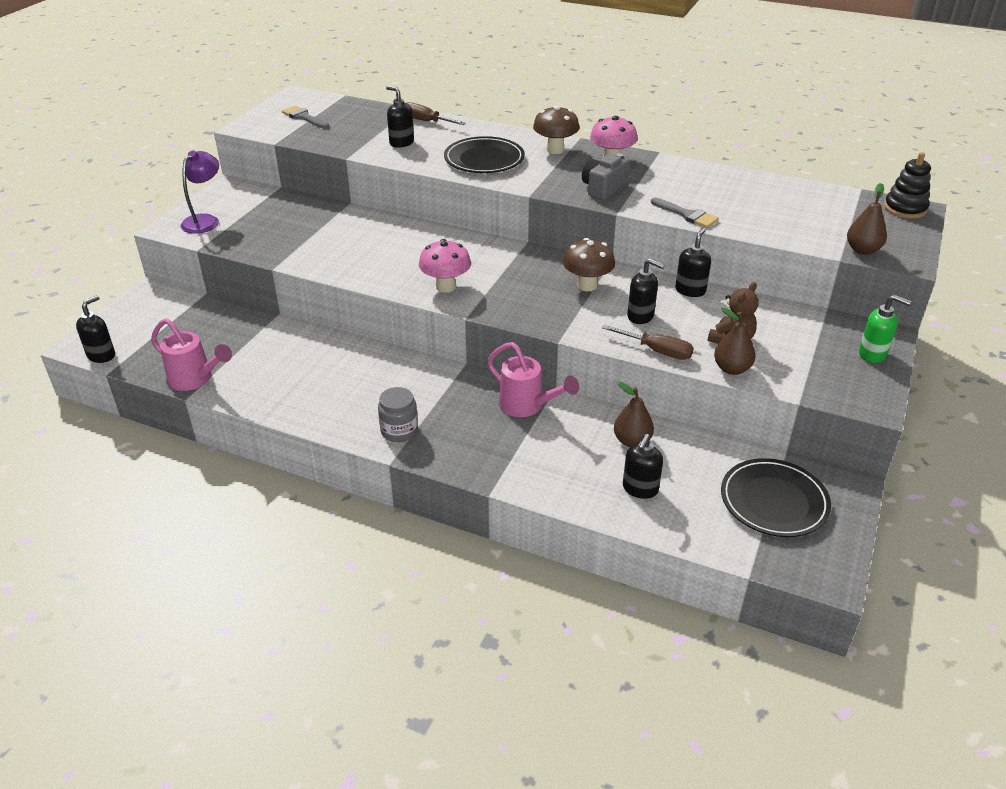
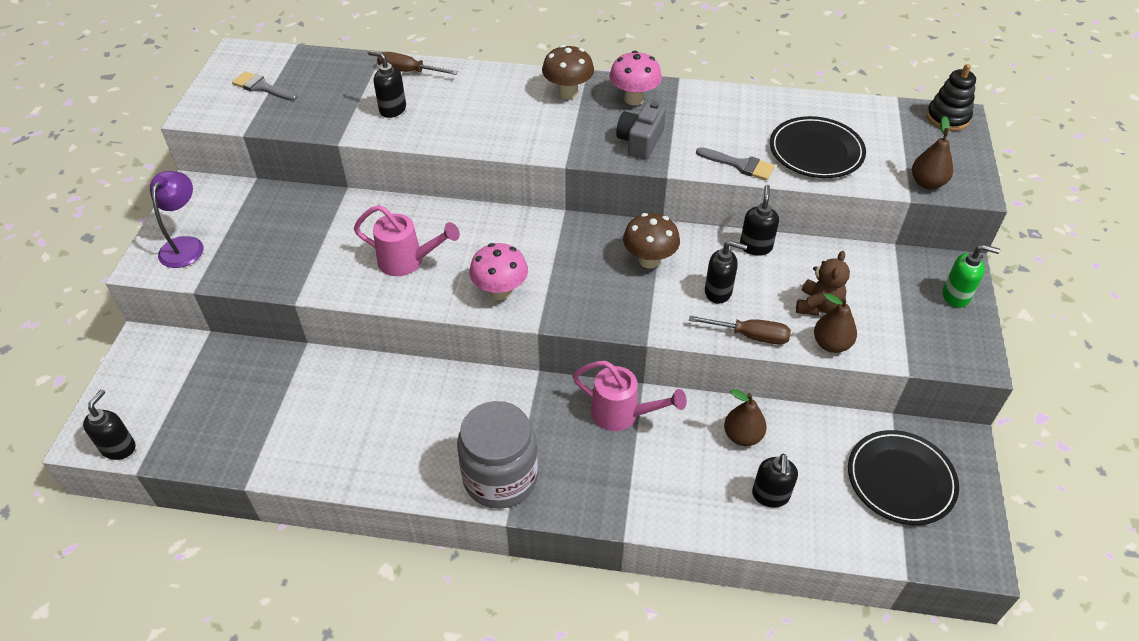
camera: 15 degrees left, 10 degrees up
pink watering can [151,318,232,391] -> pink watering can moved to [354,205,460,276]
grey jar [378,387,418,442] -> grey jar [457,401,538,509], size x1.82
black plate [444,136,525,173] -> black plate moved to [770,116,866,178]

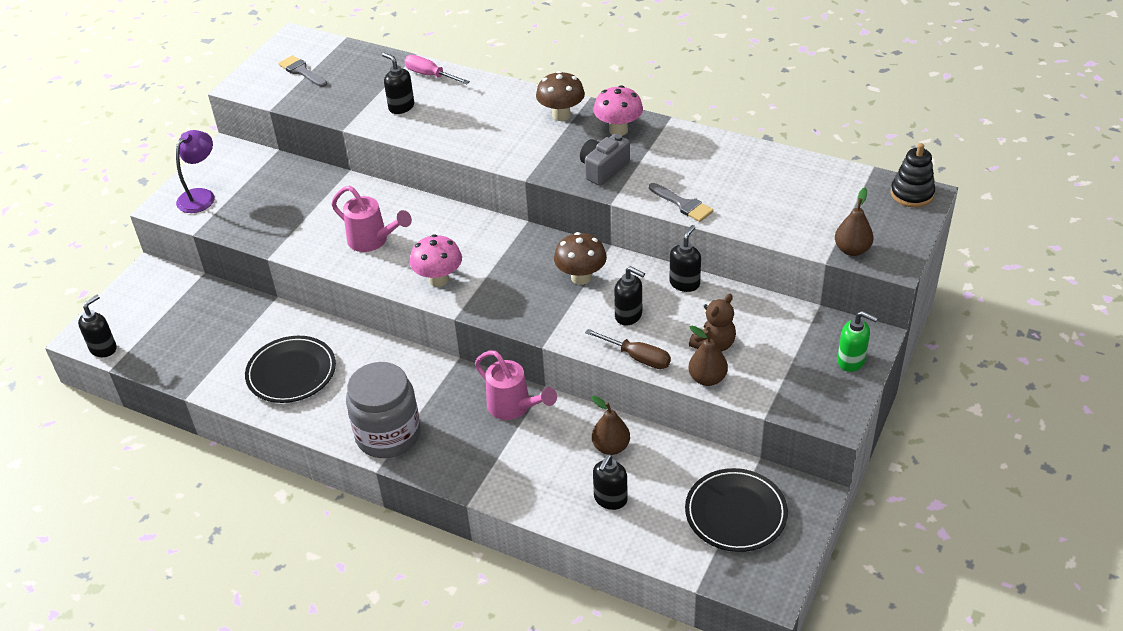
camera: 20 degrees right, 5 degrees down
brown screwdriver [377,52,458,75] -> pink screwdriver [404,55,470,84]
black plate [770,116,866,178] -> black plate moved to [245,336,336,403]

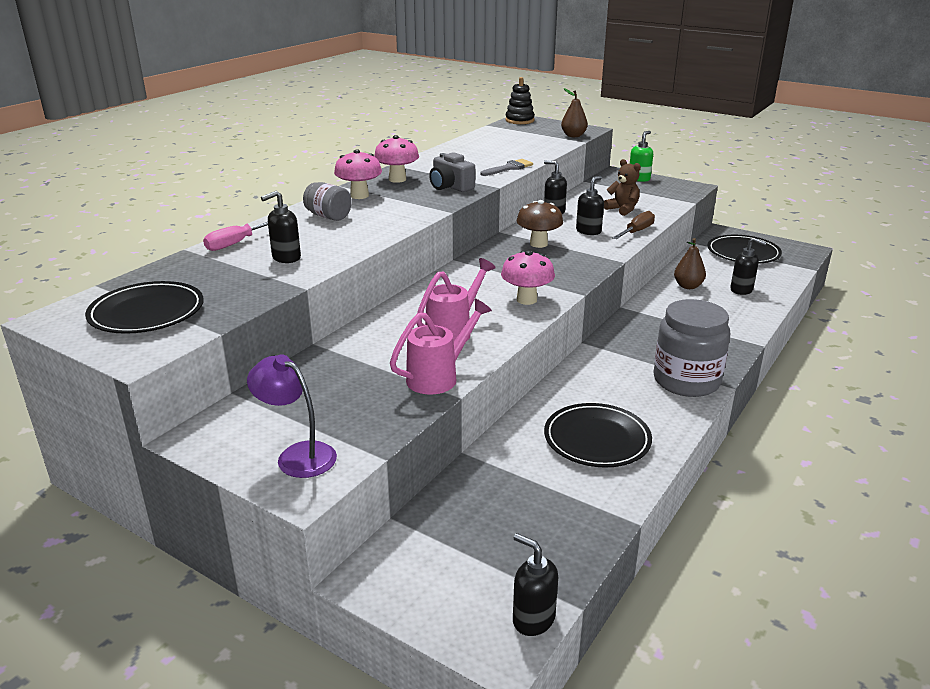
camera: 85 degrees left, 15 degrees down
grey brush [278,55,327,87] -> black plate [85,281,204,334]
pink watering can [475,350,557,420] -> pink watering can moved to [390,299,492,395]
brown mushroom [536,71,585,121] -> pink mushroom [334,149,382,199]
brown pear [689,326,728,386] -> none
none -> grey jar [303,182,352,221]

